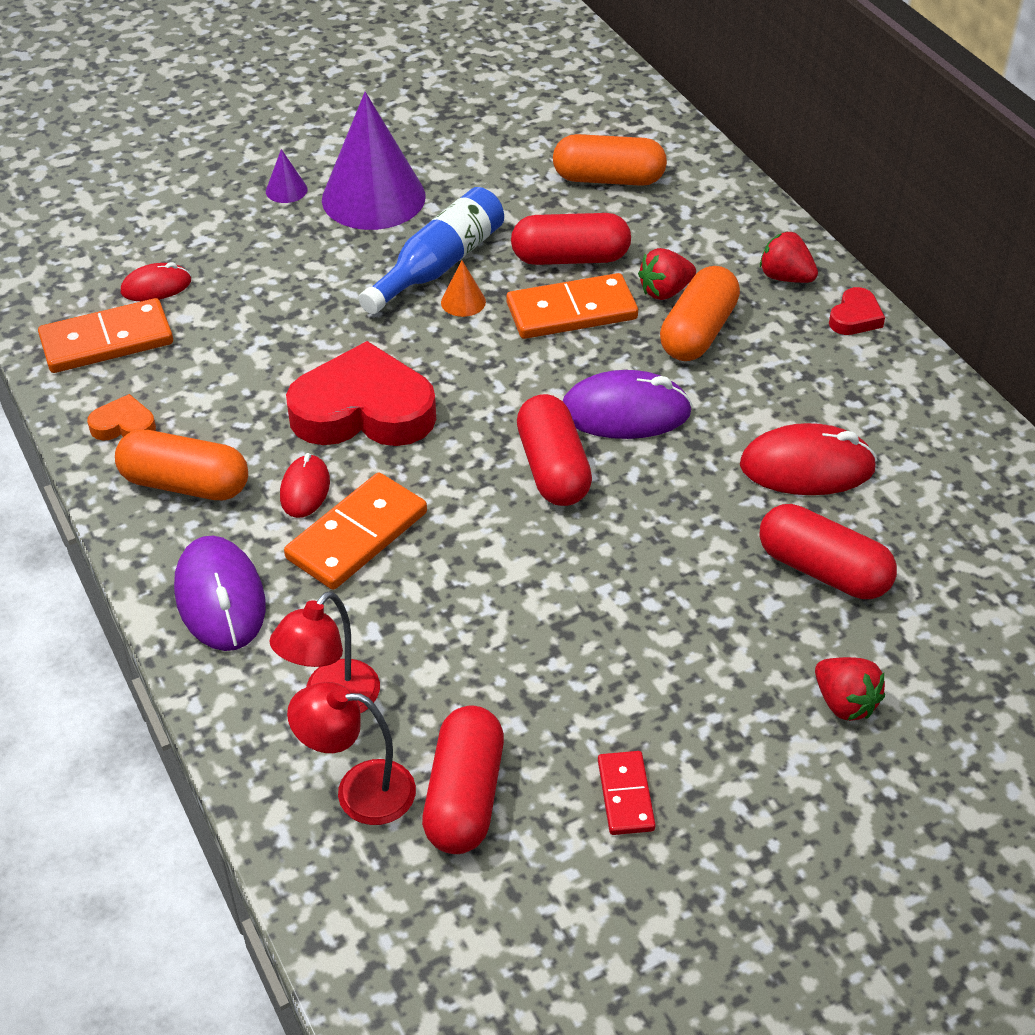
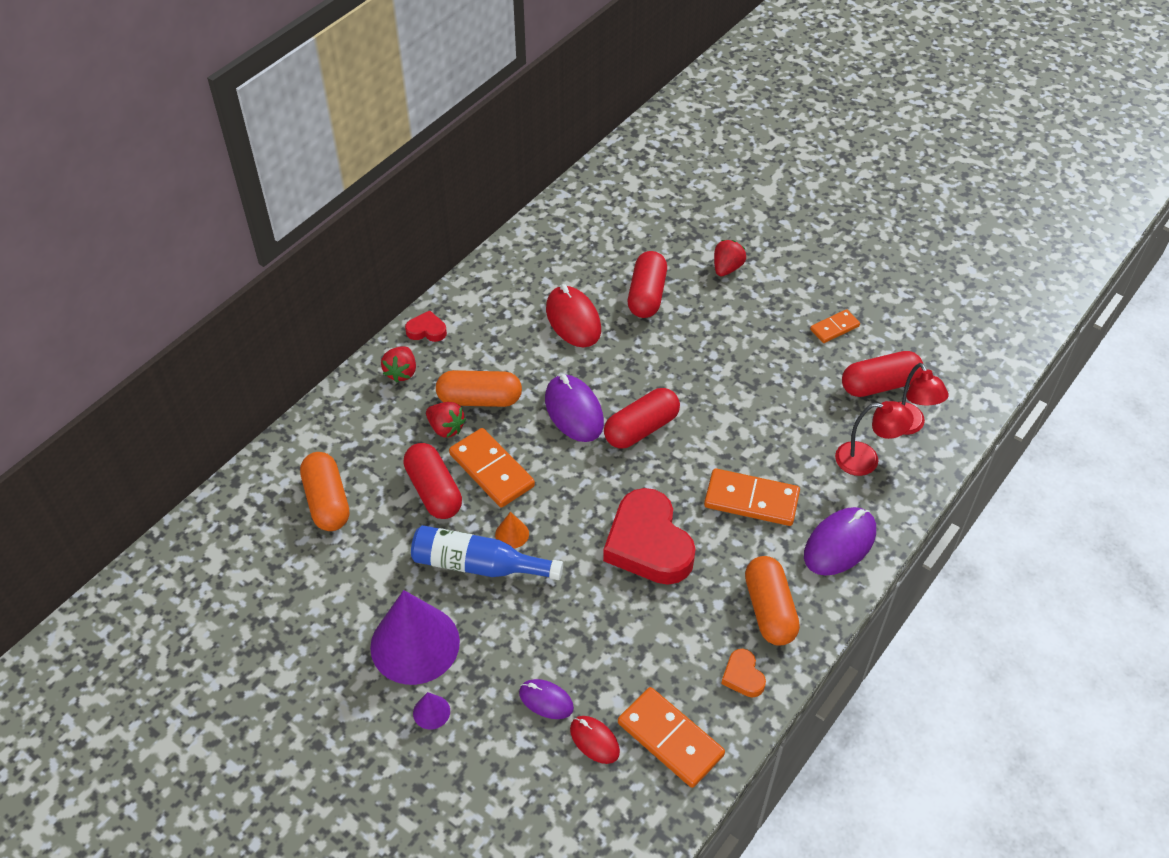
camera: 115 degrees left, 5 degrees up
red mouse [280,453,330,518] -> none
red domino [598,751,656,835] -> orange domino [810,309,860,343]
none -> purple mouse [519,679,574,719]

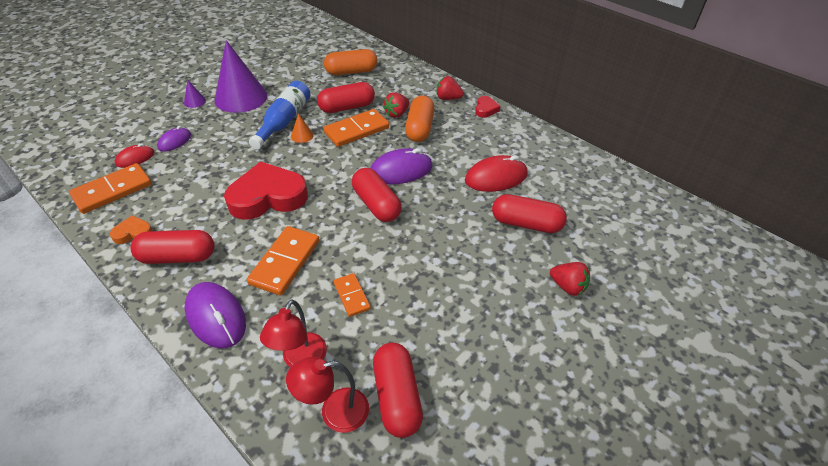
camera: 95 degrees right, 5 degrees down
orange capsule [745,556,800,646] -> red capsule [131,230,214,264]
orange domino [810,309,860,343] -> orange domino moved to [334,273,371,317]

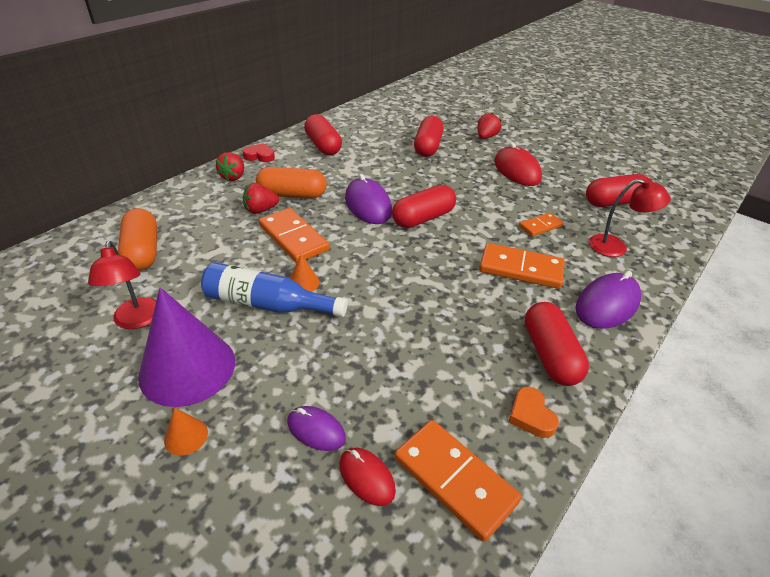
camera: 95 degrees left, 5 degrees down
purple cone [184,80,206,108] -> orange cone [164,408,208,456]
red heart [224,161,308,220] -> none
red lamp [286,357,369,433] -> red lamp moved to [88,241,156,329]
red capsule [317,82,375,113] -> red capsule moved to [304,114,342,155]
red strawberry [383,92,410,118] -> red strawberry turned 120 degrees clockwise [243,183,279,214]
red mouse [465,155,528,192] -> red mouse moved to [494,142,542,186]

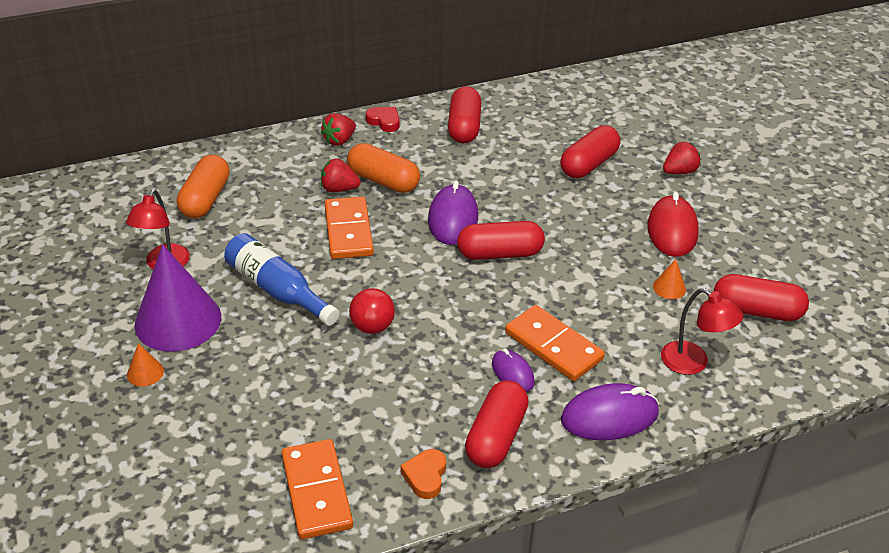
camera: 30 degrees right, 0 degrees up
purple mouse [287,406,346,451] -> purple mouse moved to [492,348,535,392]
orange cone [290,254,319,292] -> orange cone moved to [653,259,686,299]
red mouse [339,448,396,506] -> none
orange domino [519,213,564,236] -> none
none -> red ball [349,288,395,334]

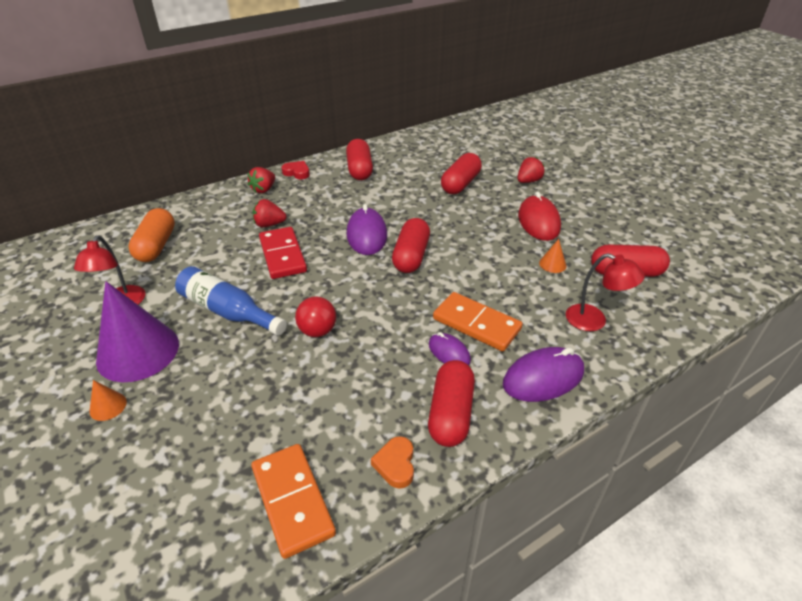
camera: 10 degrees left, 0 degrees up
orange domino [325,196,374,259] -> red domino [259,227,307,279]
orange capsule [347,143,420,193] -> none
red capsule [457,221,545,260] -> red capsule turned 60 degrees counterclockwise [392,218,430,273]

